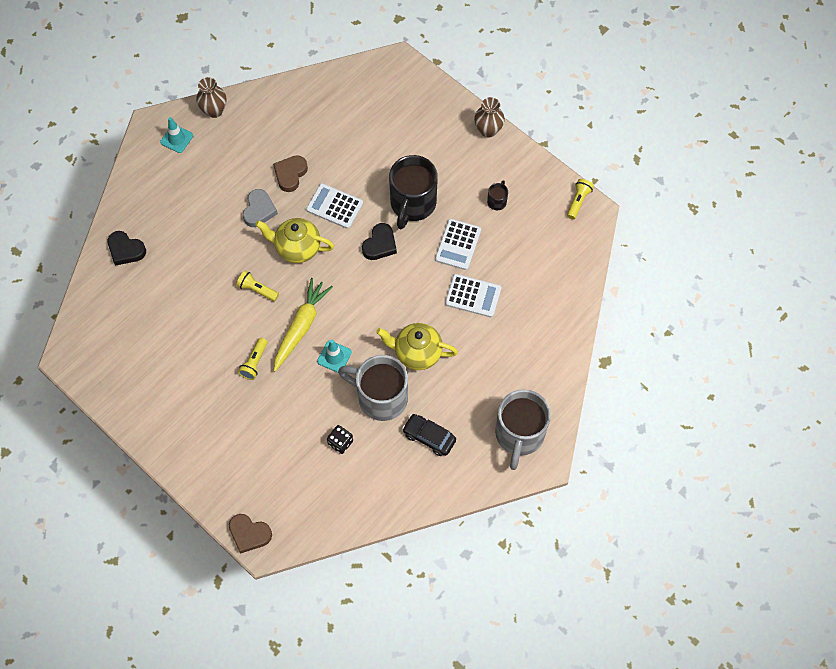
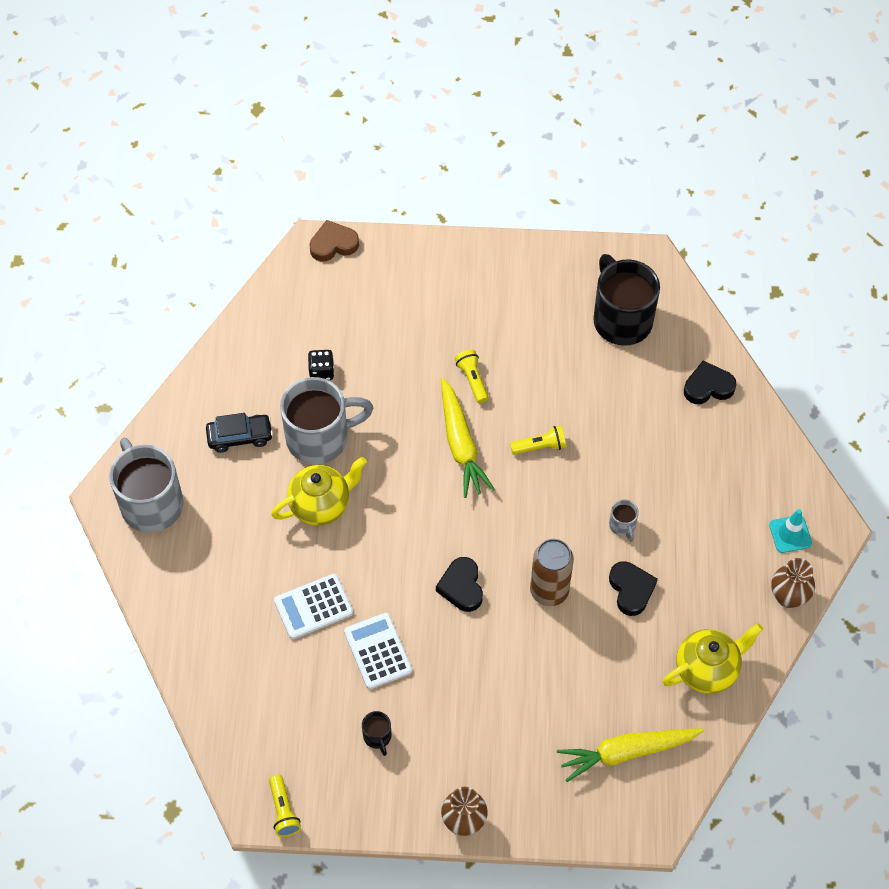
camera: 140 degrees right, 5 degrees down
grey heart [243,189,278,227] -> grey mug [609,499,639,542]
yellow teapot [255,218,334,263] -> yellow teapot moved to [663,623,763,694]
brown heart [273,155,308,192] -> black heart [609,561,658,616]
white calculator [306,183,363,229] -> brown can [530,539,574,606]
turquoise traffic cone [317,340,352,373] -> none
black mug [389,155,438,229] -> black mug moved to [593,254,660,346]
none -> yellow carrot [557,728,704,782]

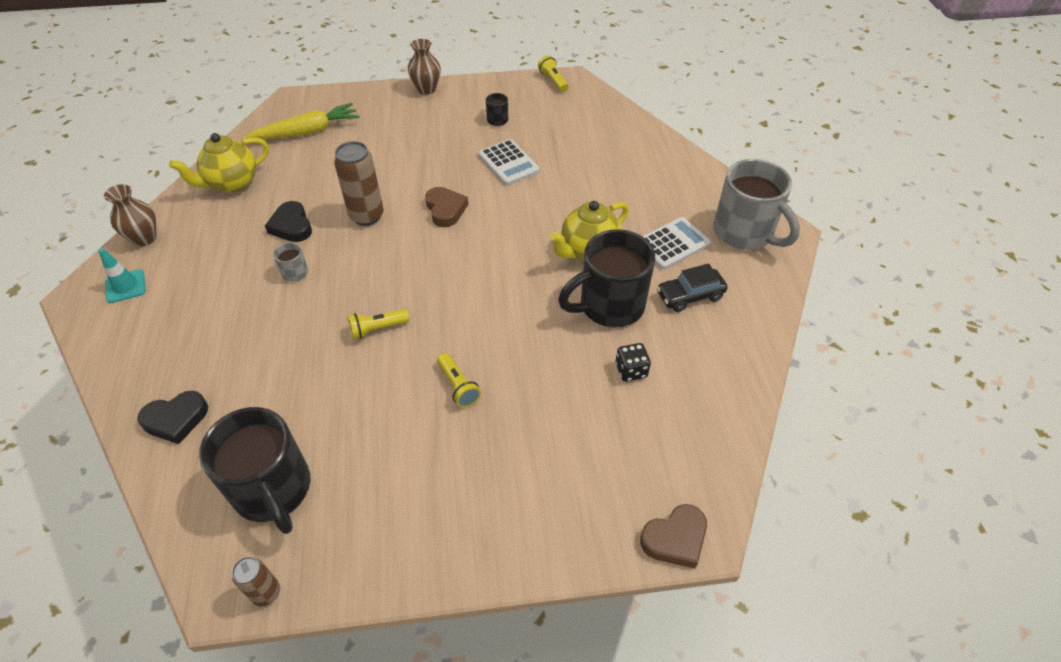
camera: 170 degrees right, 10 degrees down
white calculator [274,574,353,639] -> white calculator moved to [642,217,711,269]
grey mug [280,377,373,464] -> black mug [558,229,655,327]
black heart [436,557,483,612] -> brown heart [425,187,468,227]
yellow carrot [441,378,495,498] -> none
none -> brown can [232,557,280,607]

